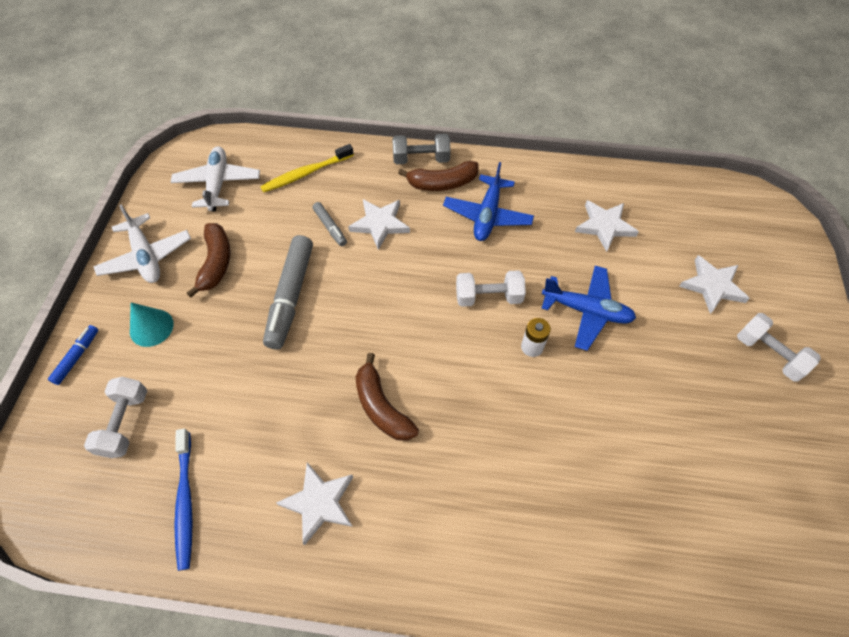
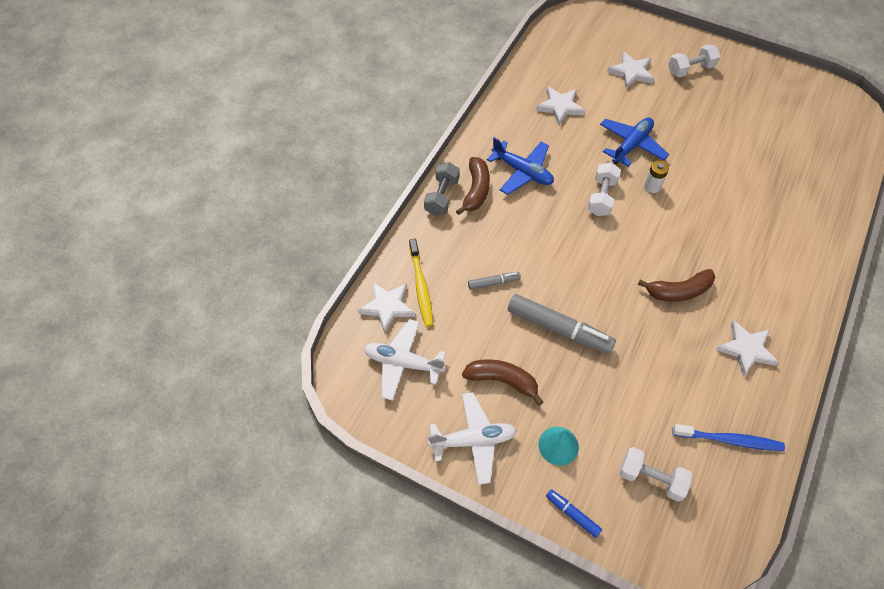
camera: 70 degrees left, 0 degrees up
white star [348,199,410,250] -> white star moved to [358,282,415,333]

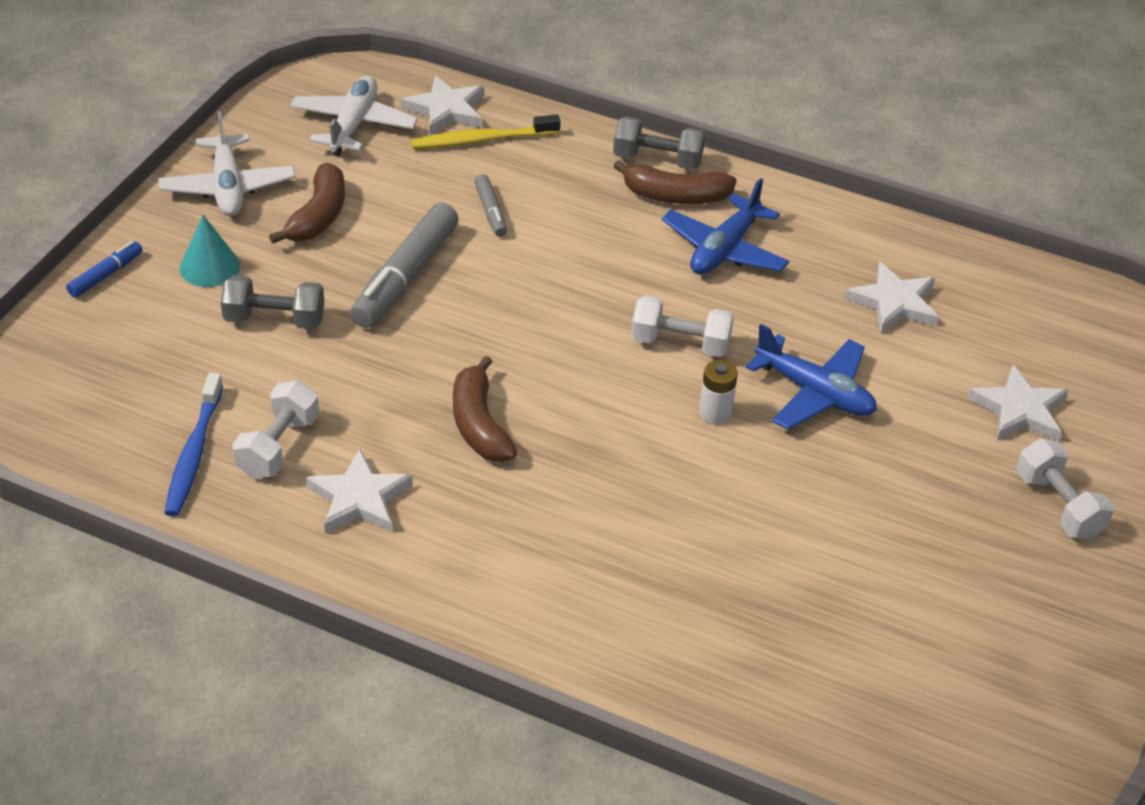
camera: 85 degrees right, 15 degrees down
white dumbbell [619,447,692,501] -> white dumbbell moved to [232,380,319,479]
none -> grey dumbbell [221,275,324,329]

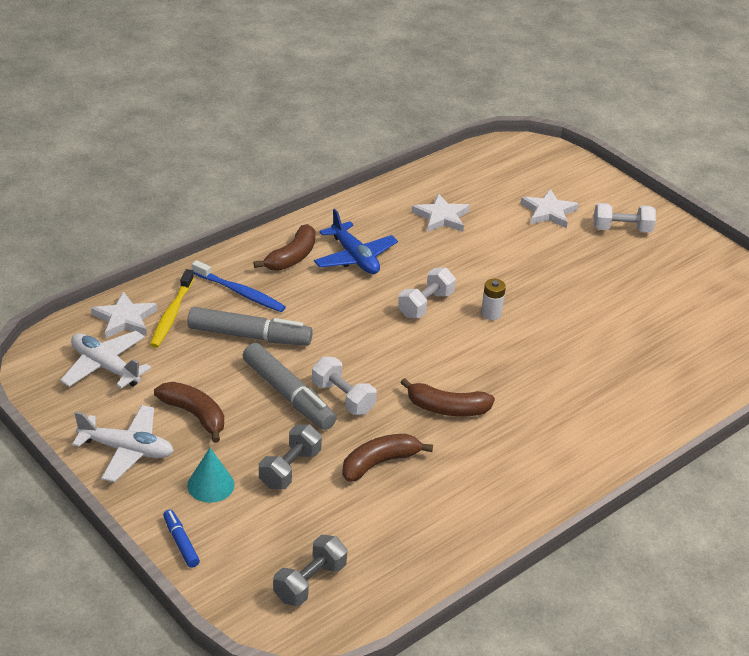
camera: 65 degrees left, 5 degrees down
blue toothbrush [164,373,223,517] -> blue toothbrush moved to [192,260,286,312]
white dumbbell [232,380,319,479] -> white dumbbell moved to [312,357,377,415]
white star [306,449,413,534] -> none
grey marker [474,174,507,237] -> grey marker [187,307,313,346], size x2.01
grey dumbbell [613,116,705,170] -> grey dumbbell moved to [273,535,347,606]
blue plane [746,324,877,430] -> none
none -> brown banana [342,434,433,482]

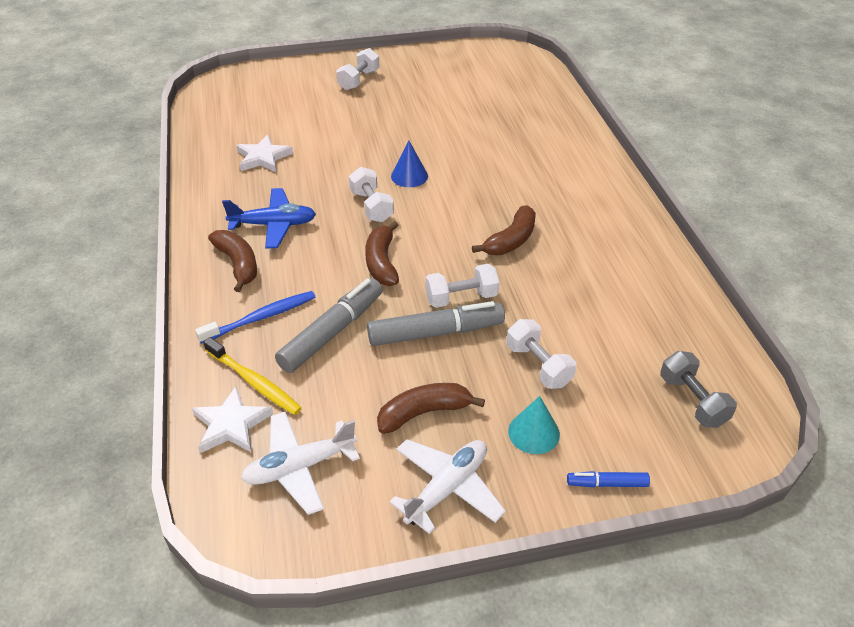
camera: 60 degrees left, 5 degrees up
grey dumbbell [259,424,322,489] -> white dumbbell [507,319,576,389]
brown banana [342,434,433,482] -> brown banana moved to [365,221,399,286]
white battery [481,279,506,320] -> blue cone [391,141,428,187]
white star [520,189,579,229] -> none

